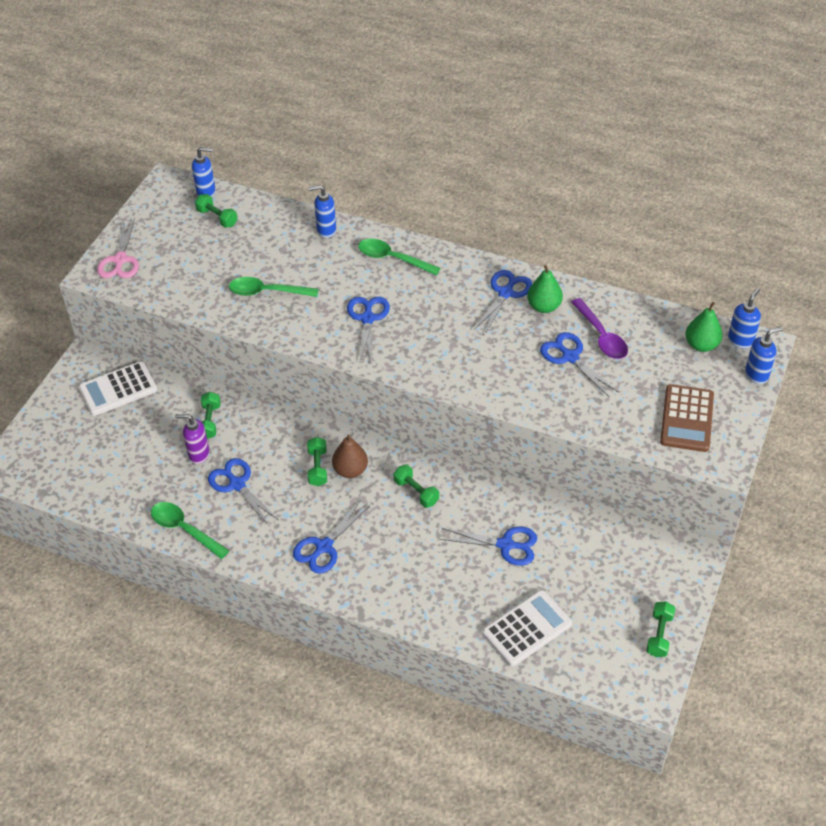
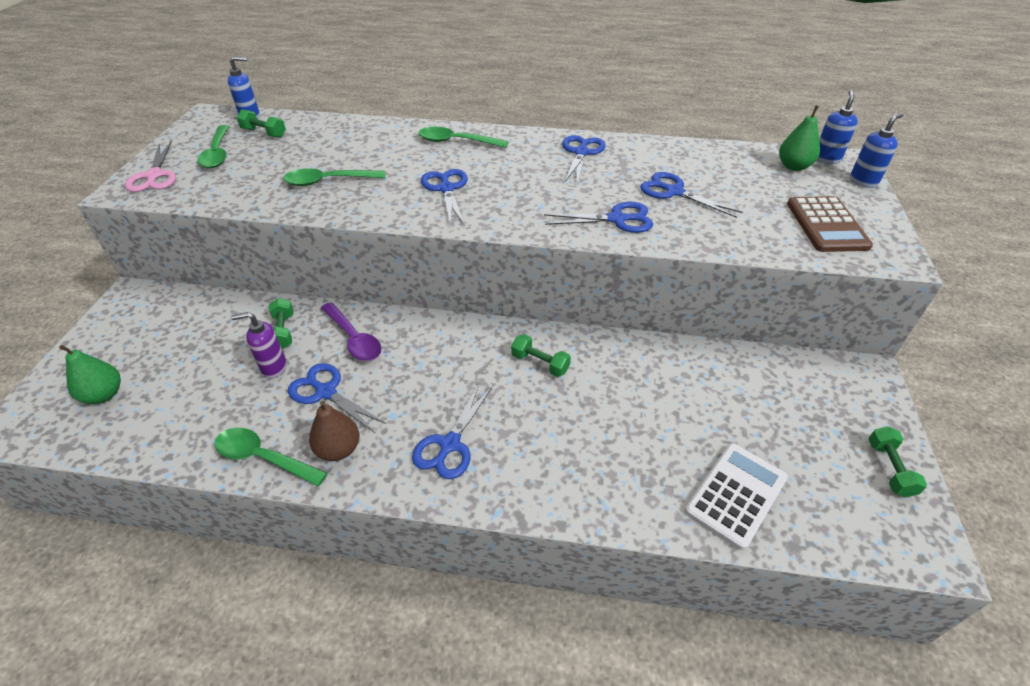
camera: 15 degrees left, 5 degrees down
white calculator [79,361,157,416] -> none
green dumbbell [307,437,327,486] -> none
blue soap dispenser [308,185,336,238] -> none
brown pear [332,435,368,478] -> brown pear moved to [309,401,360,461]
blue scissors [440,527,537,566] -> blue scissors moved to [544,202,653,233]
green pear [527,265,563,313] -> green pear moved to [59,345,121,404]
purple spoon [571,298,628,359] -> purple spoon moved to [321,302,381,361]
none -> green spoon [197,125,229,168]

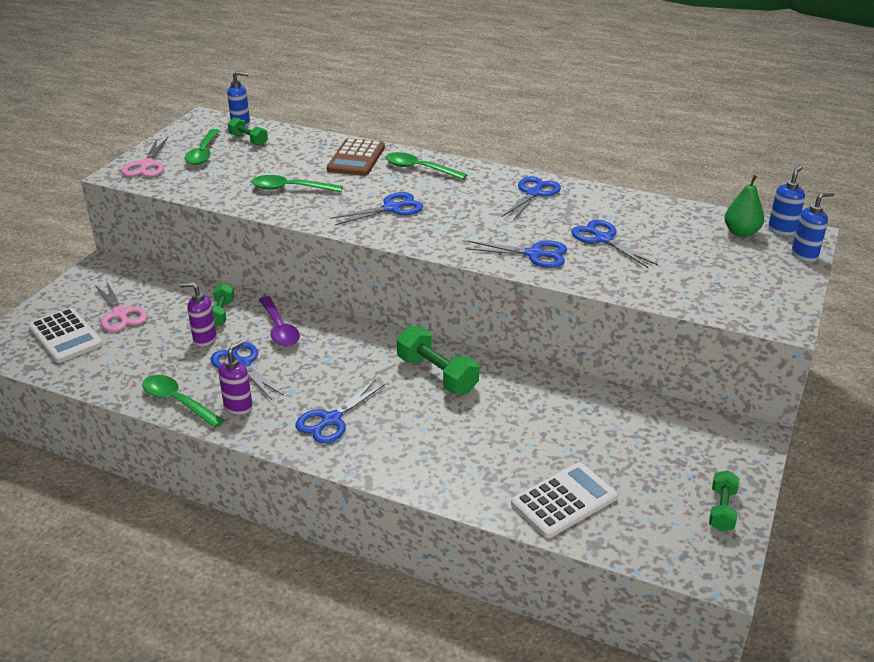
camera: 15 degrees right, 10 degrees down
green pear [59,345,121,404] -> white calculator [28,308,103,363]
brown pear [309,401,360,461] -> purple soap dispenser [218,341,252,415]
blue scissors [421,169,468,227] -> blue scissors turned 60 degrees clockwise [330,192,423,225]
green dumbbell [511,334,571,377] -> green dumbbell [397,326,479,394], size x1.66
brown calculator [787,196,873,252] -> brown calculator moved to [327,138,385,176]
none -> pink scissors [95,280,148,332]

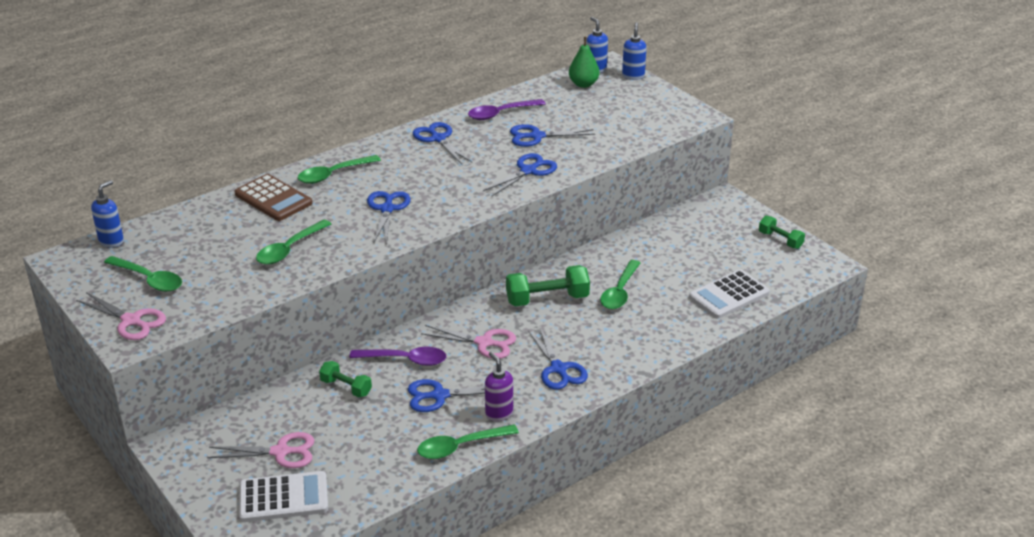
camera: 60 degrees left, 0 degrees up
purple soap dispenser [180,282,217,347] -> none
green dumbbell [228,117,268,146] -> none
white calculator [511,462,617,538] -> white calculator turned 120 degrees counterclockwise [689,270,769,319]
none -> pink scissors [421,325,516,359]
none -> purple spoon [468,99,546,120]
none -> green spoon [600,260,640,309]

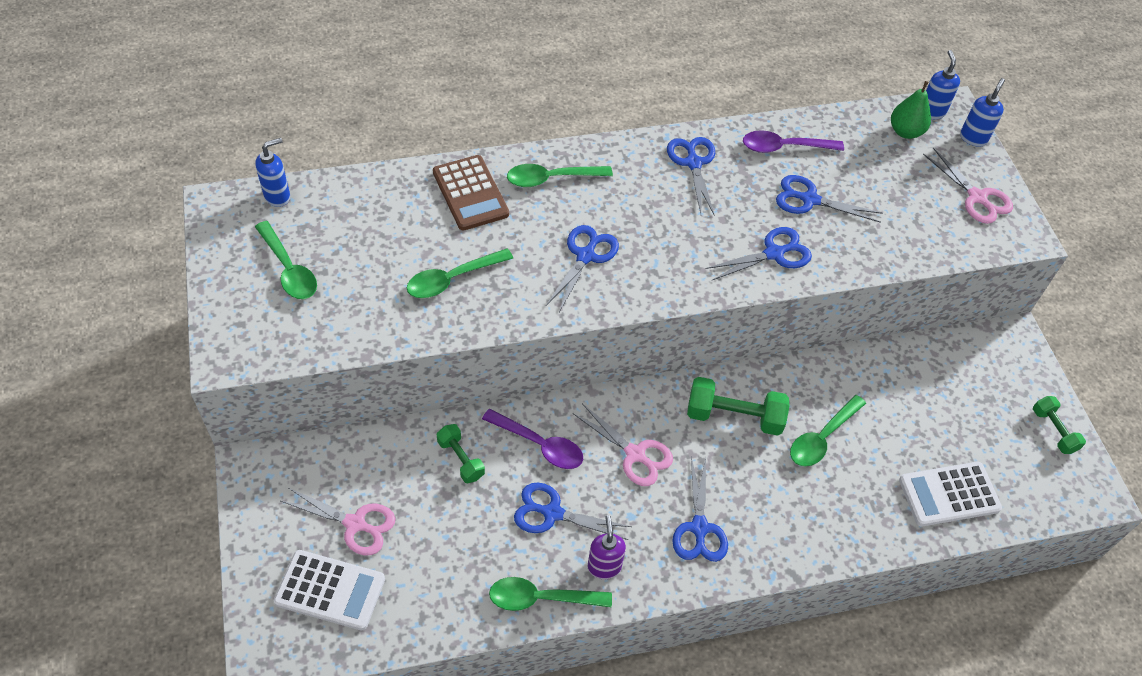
camera: 20 degrees right, 20 degrees up
pink scissors [76,292,166,340] -> pink scissors moved to [923,148,1013,224]

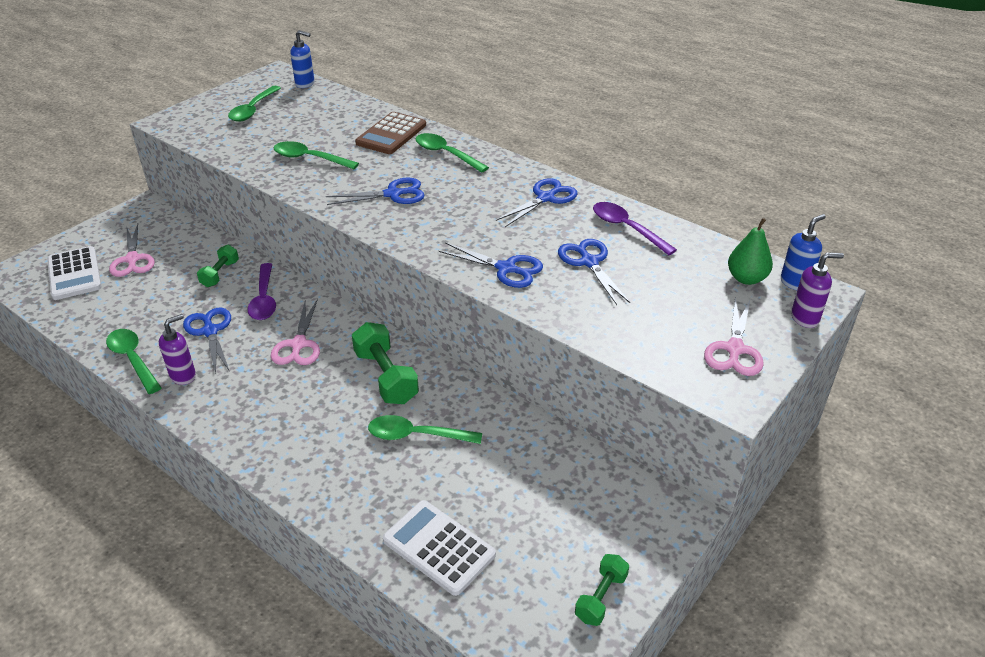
camera: 55 degrees right, 15 degrees down
blue scissors [672,457,728,562] -> none
blue soap dispenser [960,78,1005,147] -> purple soap dispenser [791,252,844,328]

